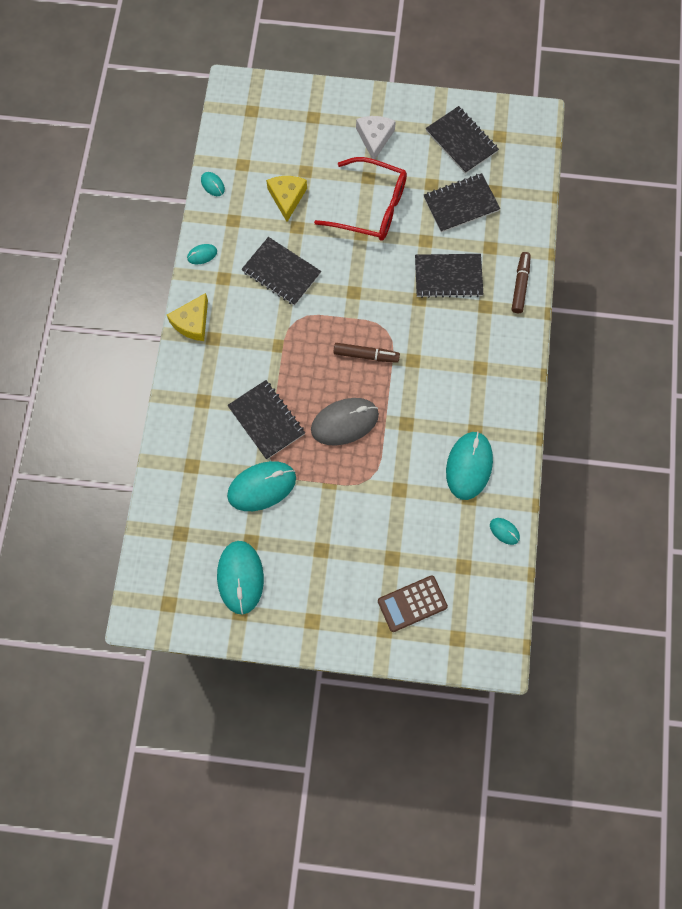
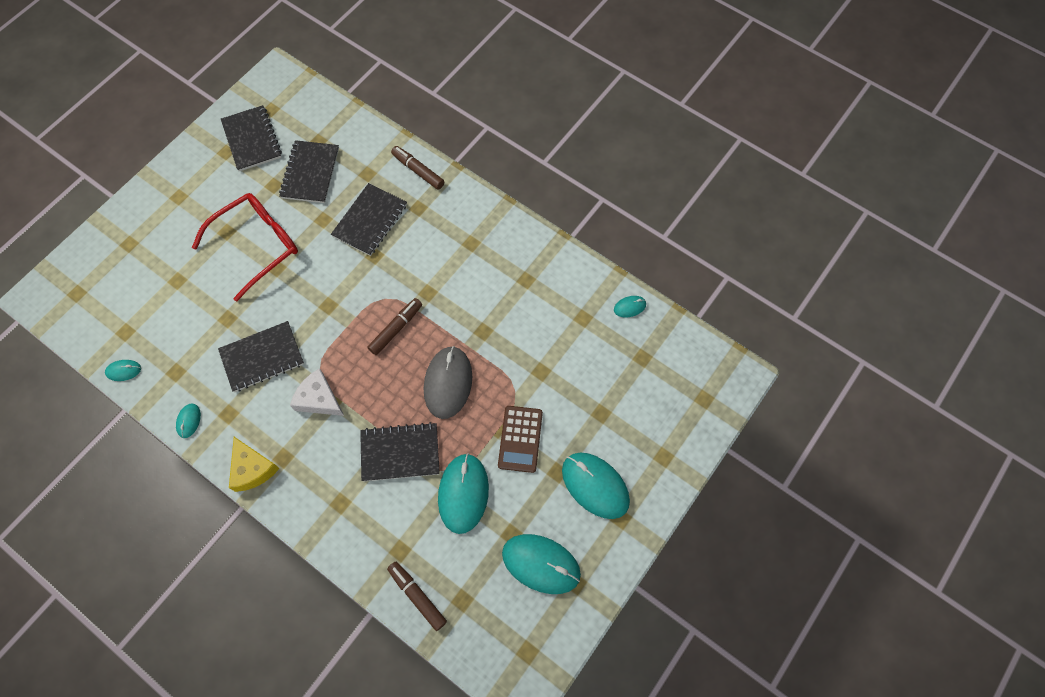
camera: 60 degrees left, 5 degrees down
yellow cheese [266,176,307,222] -> none
white cheese [356,116,396,159] -> white cheese moved to [290,368,344,416]
brown calculator [378,575,448,632] -> brown calculator moved to [498,406,543,473]
black notebook [426,106,499,174] -> black notebook turned 75 degrees clockwise [221,105,282,171]
turquoise mouse [446,431,493,500] -> turquoise mouse moved to [562,453,630,519]
none -> brown marker [387,562,447,631]

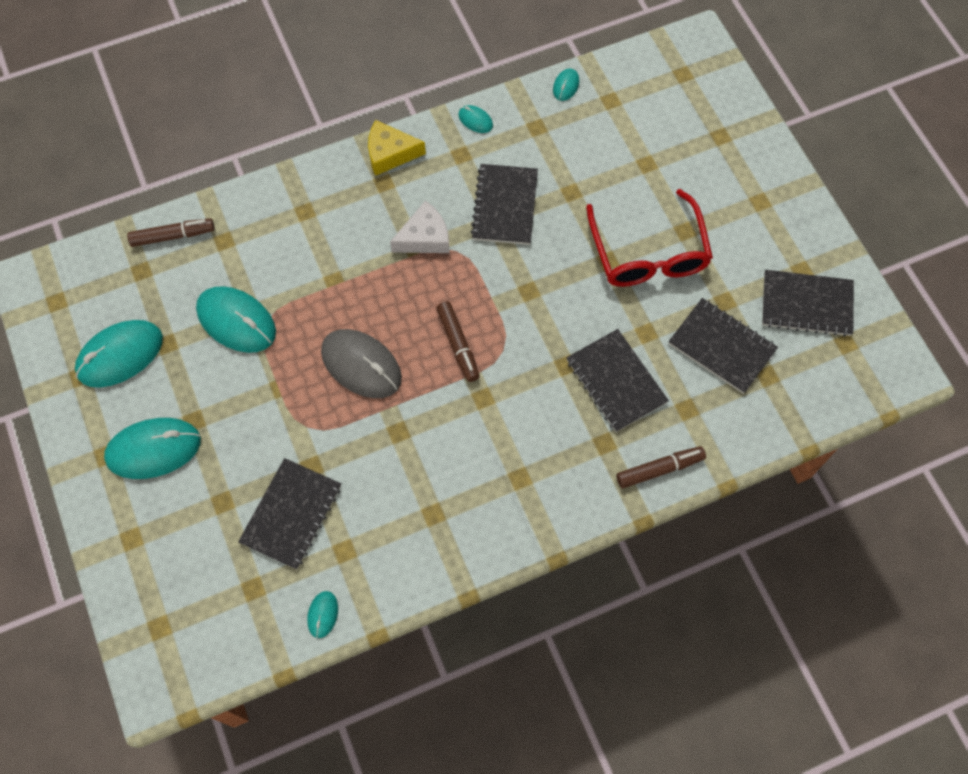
camera: 120 degrees right, 0 degrees up
black notebook [360,422,440,482] -> black notebook moved to [238,458,341,570]
brown calculator [498,406,543,473] -> none

